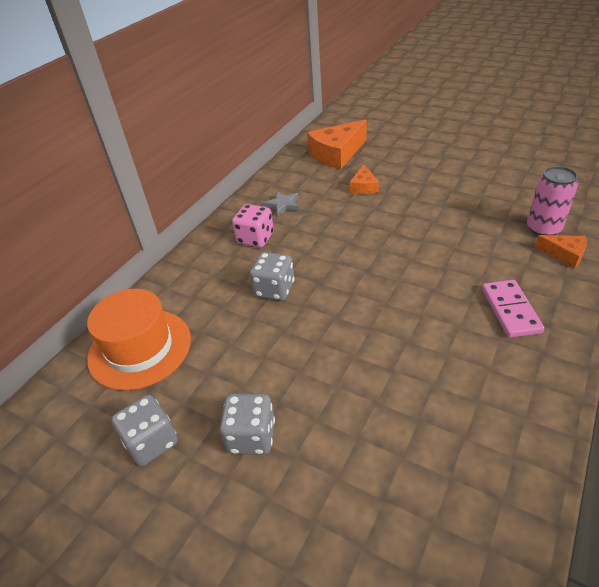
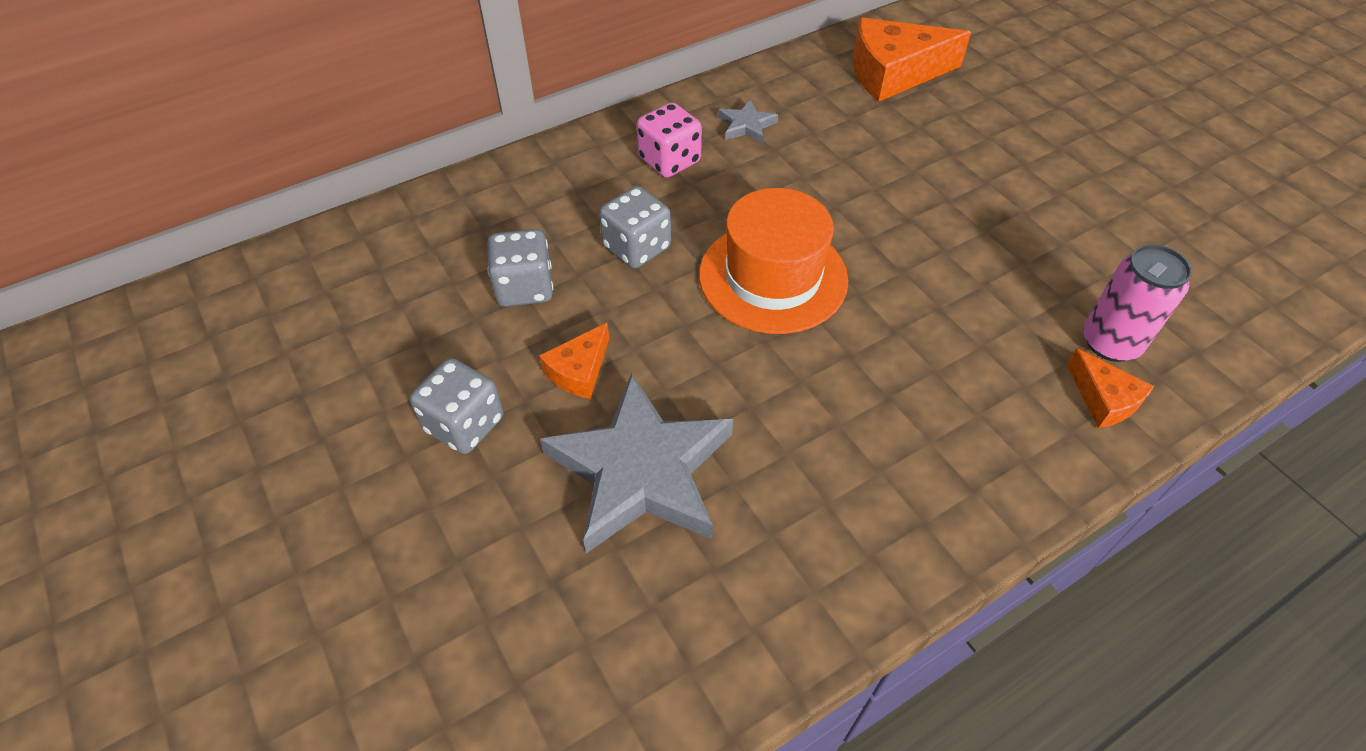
camera: 25 degrees right, 10 degrees up
orange hat [87,289,191,390] -> orange hat moved to [699,188,848,334]
grey dice [111,395,178,466] -> grey dice moved to [488,229,553,307]
orange cheese [350,165,379,194] -> orange cheese moved to [539,323,609,399]
pink domino [482,280,544,338] -> none
none -> grey star [540,373,733,553]

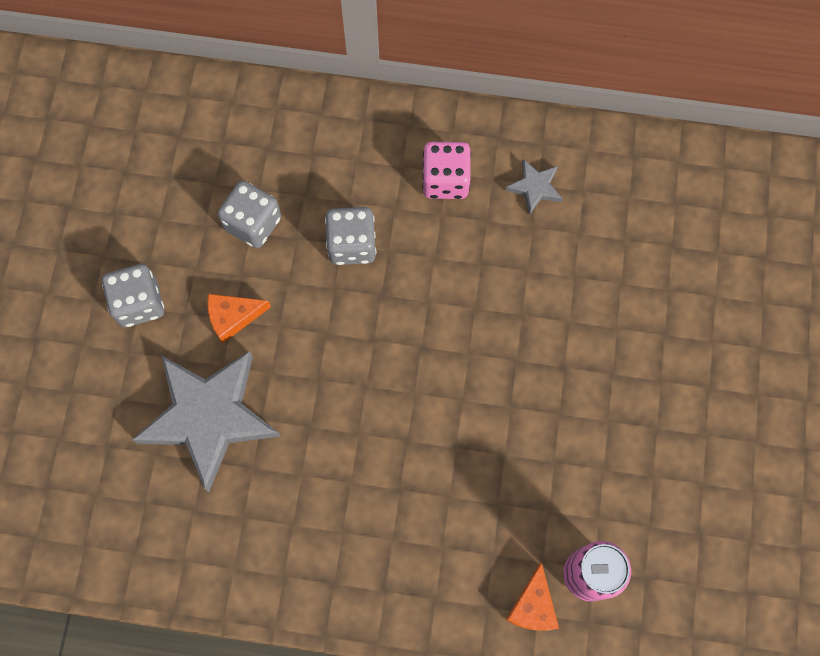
camera: 40 degrees right, 20 degrees up
orange hat [699,188,848,334] -> none
orange cheese [853,17,971,102] -> none

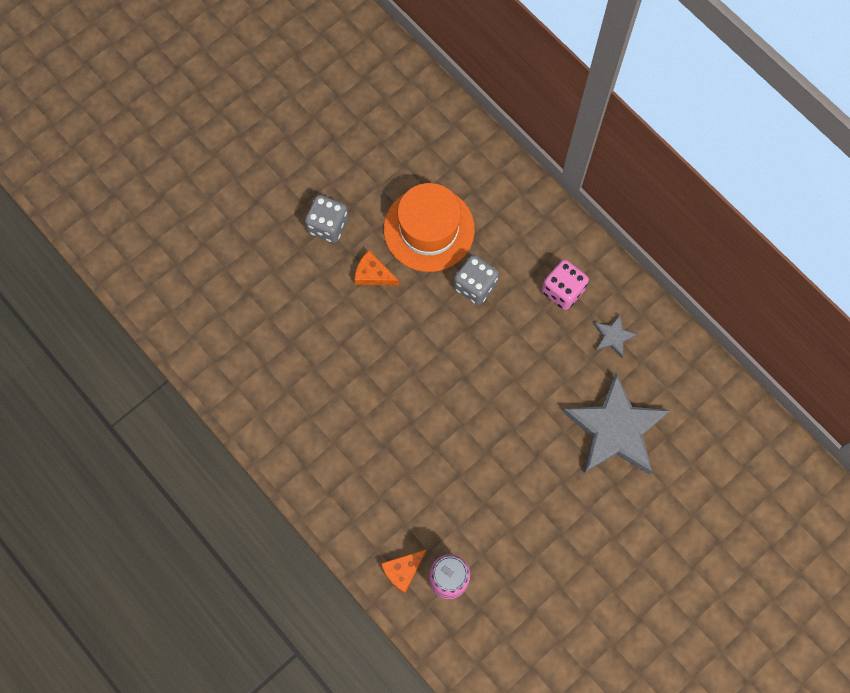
camera: 40 degrees right, 0 degrees up
grey star [132,351,281,492] -> grey star moved to [563,373,670,475]
grey dice [218,181,281,248] -> orange hat [384,183,475,272]

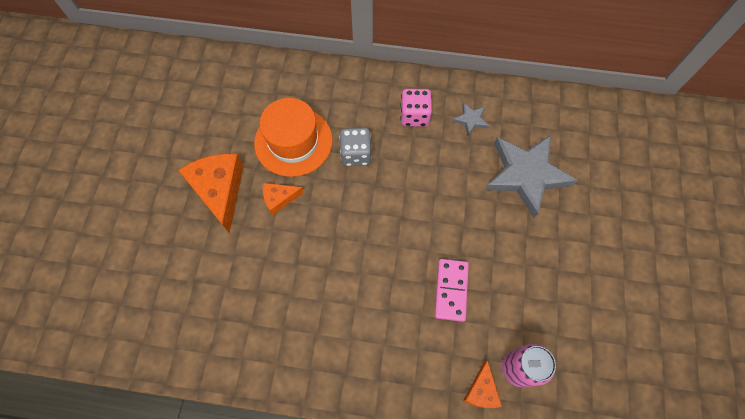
camera: 40 degrees left, 5 degrees down
grey dice [305,195,348,243] -> orange cheese [178,154,243,233]
none -> pink domino [435,259,469,322]

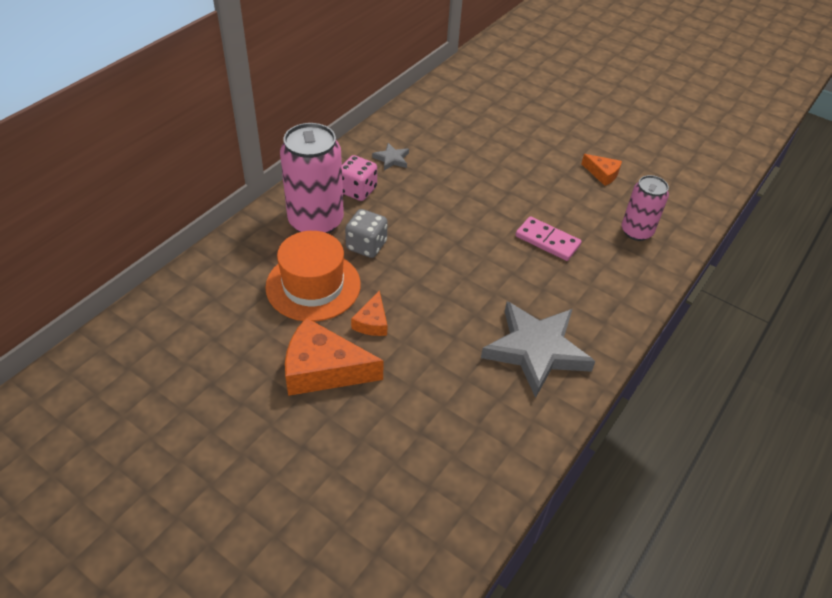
camera: 65 degrees left, 20 degrees down
orange cheese [463,360,502,408] -> orange cheese moved to [581,154,622,186]
grey star [485,135,578,218] -> grey star moved to [481,301,596,398]
none -> pink can [280,123,344,234]

